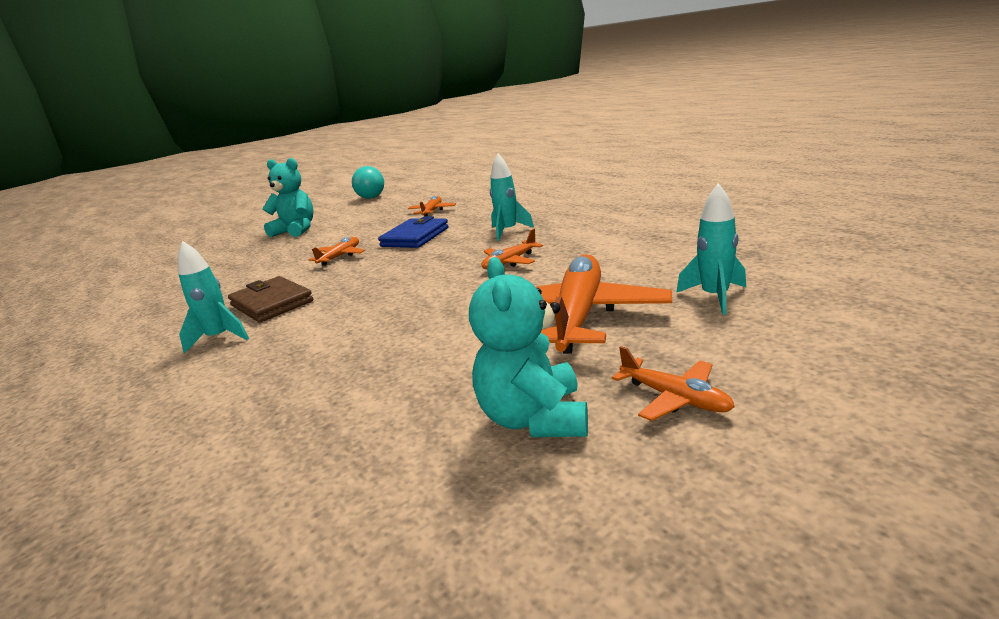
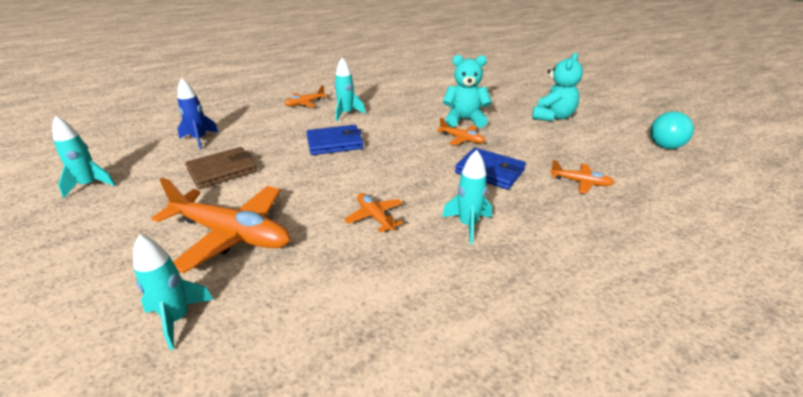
camera: 95 degrees right, 10 degrees up
brown wallet [228,276,313,323] -> brown wallet moved to [185,147,257,189]
turquoise teddy bear [469,257,588,437] -> turquoise teddy bear moved to [443,55,492,128]
orange plane [612,346,735,421] -> orange plane moved to [284,85,327,107]
none -> turquoise rocket [52,116,116,198]
none -> blue rocket [177,78,219,149]
none -> blue wallet [306,125,364,155]

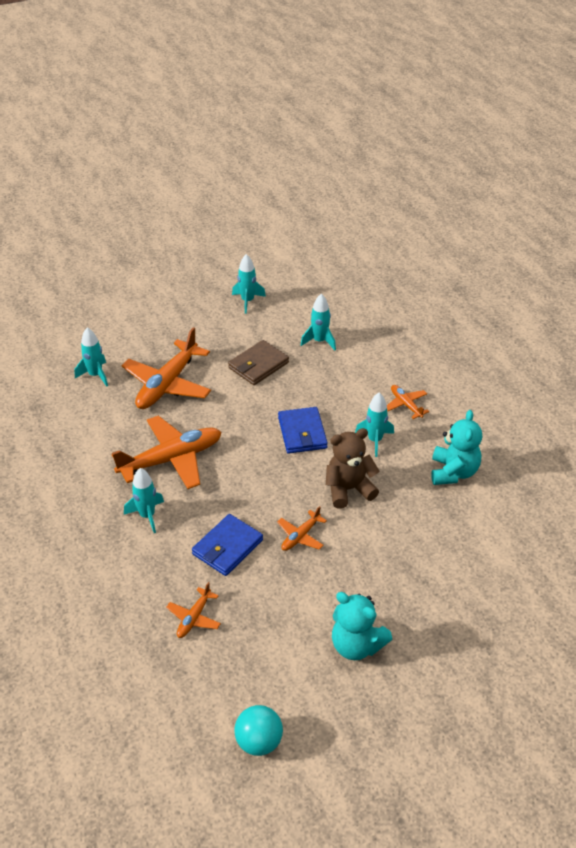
camera: 95 degrees right, 10 degrees up
blue rocket [177,78,219,149] -> turquoise rocket [301,294,336,350]
brown wallet [185,147,257,189] -> brown wallet turned 75 degrees clockwise [228,340,289,385]
orange plane [344,193,403,232] -> orange plane [112,415,222,489], size x2.07
turquoise teddy bear [443,55,492,128] -> turquoise teddy bear moved to [431,410,482,485]
none -> brown teddy bear [326,428,380,509]

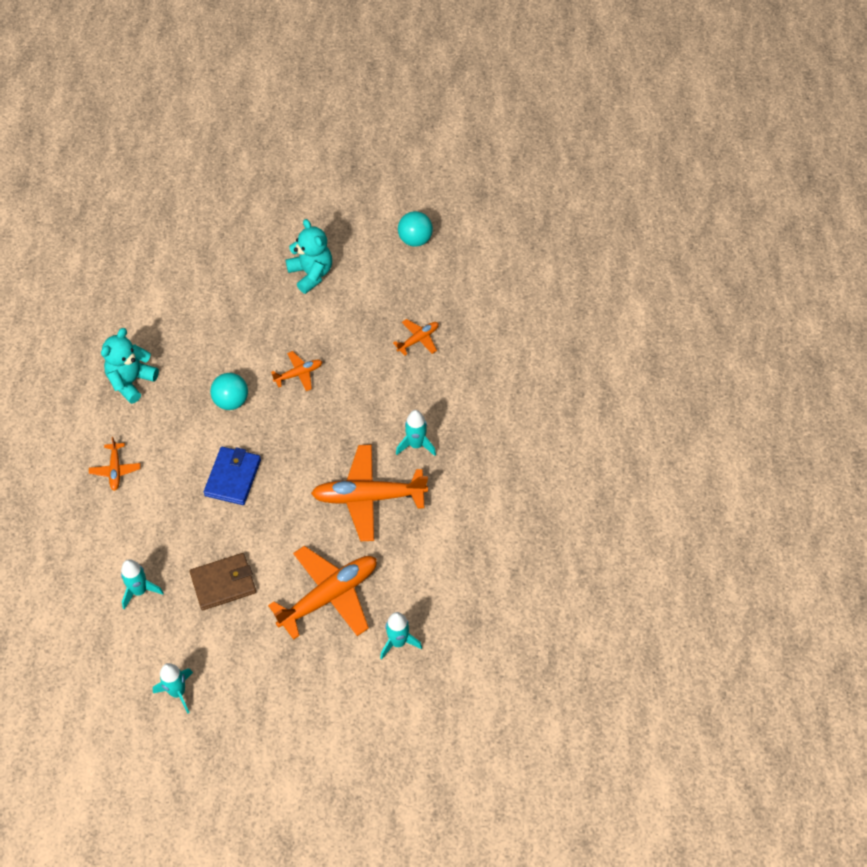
camera: 155 degrees left, 15 degrees up
blue wallet [192,514,263,576] -> none
brown teddy bear [326,428,380,509] -> turquoise ball [210,373,248,410]
turquoise rocket [355,392,394,457] -> none

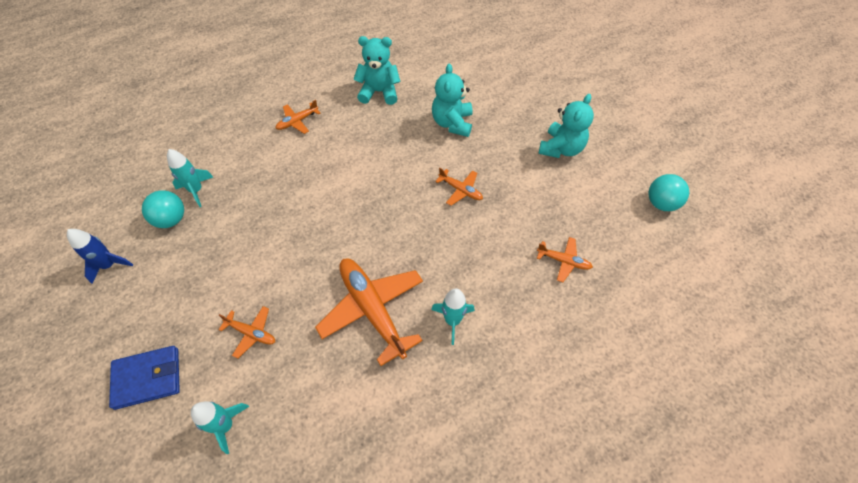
camera: 60 degrees right, 0 degrees up
turquoise rocket [153,663,193,714] -> blue rocket [67,229,133,284]
brown wallet [190,553,256,610] -> none
blue wallet [204,447,261,505] -> blue wallet moved to [109,346,180,410]
turquoise ball [210,373,248,410] -> turquoise ball moved to [142,190,184,228]
orange plane [268,546,377,640] -> orange plane [218,306,275,358], size x0.48
none -> turquoise teddy bear [432,64,473,137]

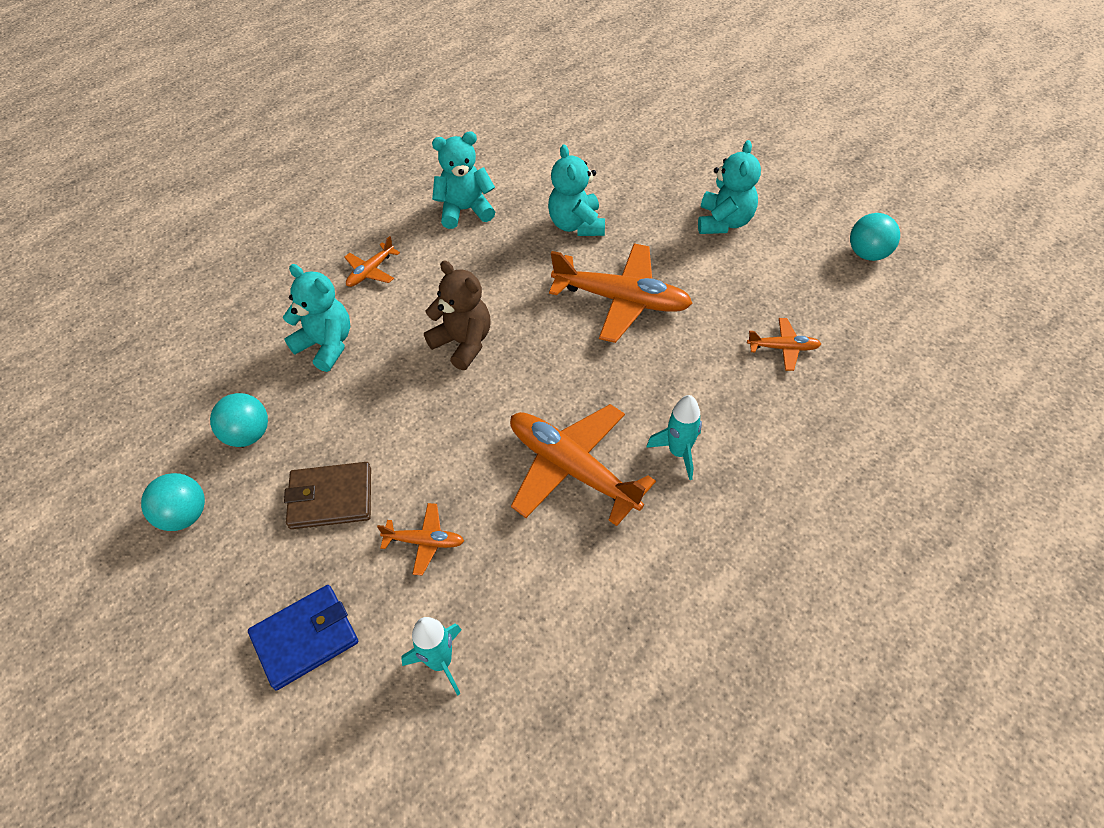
camera: 15 degrees left, 5 degrees down
blue rocket [67,229,133,284] -> turquoise ball [141,473,205,531]
turquoise rocket [167,149,213,207] -> none
orange plane [435,168,483,206] -> orange plane [549,243,693,343], size x2.07
none -> turquoise teddy bear [283,264,350,372]
none -> brown wallet [284,462,371,529]
none -> brown teddy bear [424,261,491,370]

